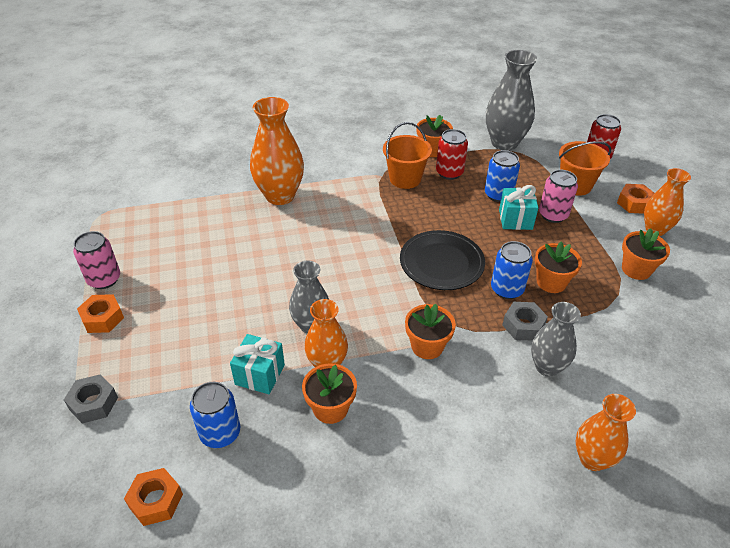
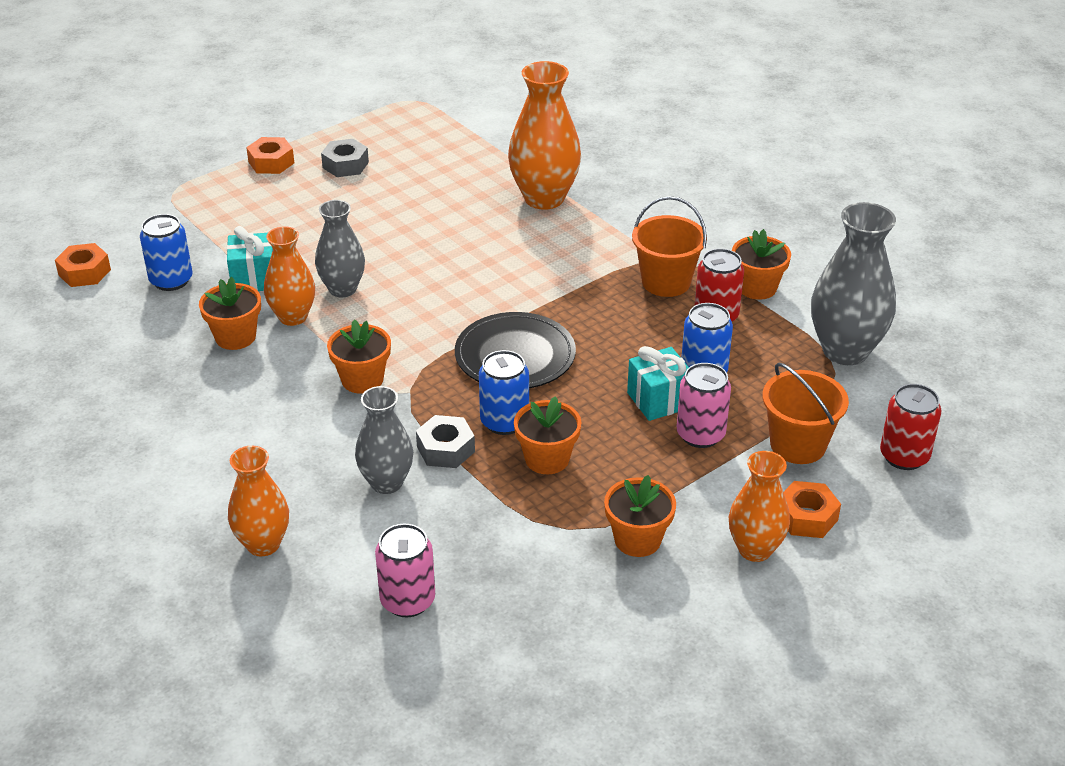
camera: 65 degrees right, 5 degrees down
grey nut [64,375,118,424] -> grey nut moved to [321,139,369,177]
pink can [73,231,120,289] -> pink can moved to [375,524,435,617]

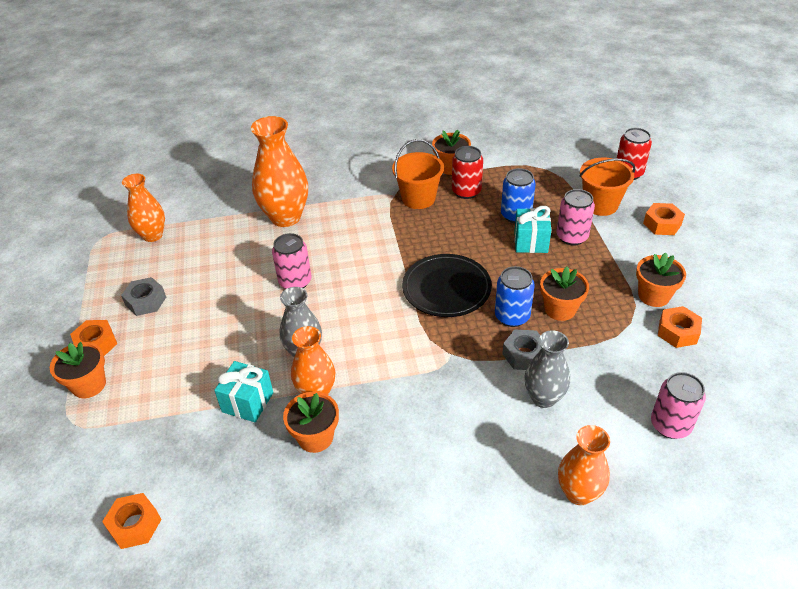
camera: 60 degrees left, 5 degrees up
blue can [140,214,193,291] -> none
orange flower pot [327,319,391,394] -> orange flower pot moved to [50,342,106,398]
orange vase [729,451,790,562] -> orange vase moved to [122,174,165,242]
grey vase [811,202,896,365] -> none
none -> pink can [272,233,312,289]
none -> orange nut [658,306,702,348]

